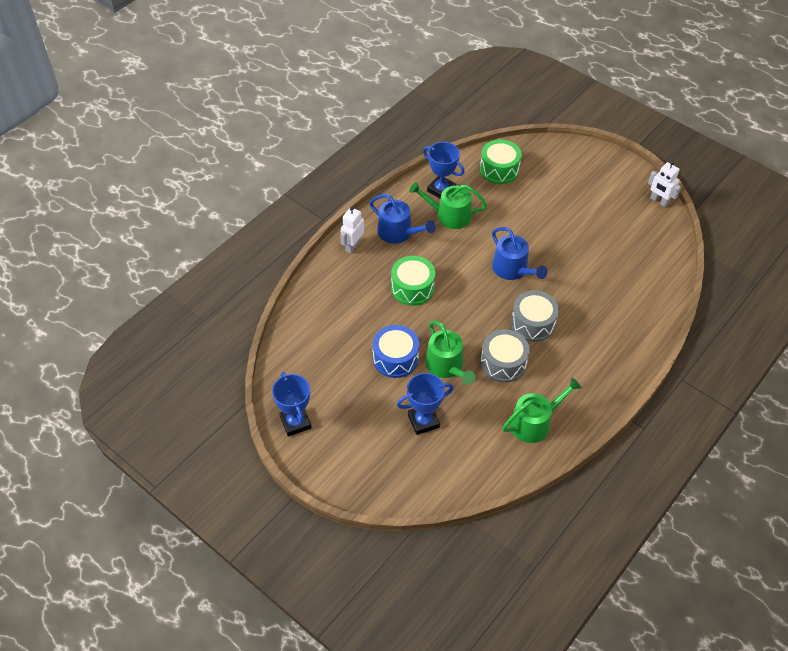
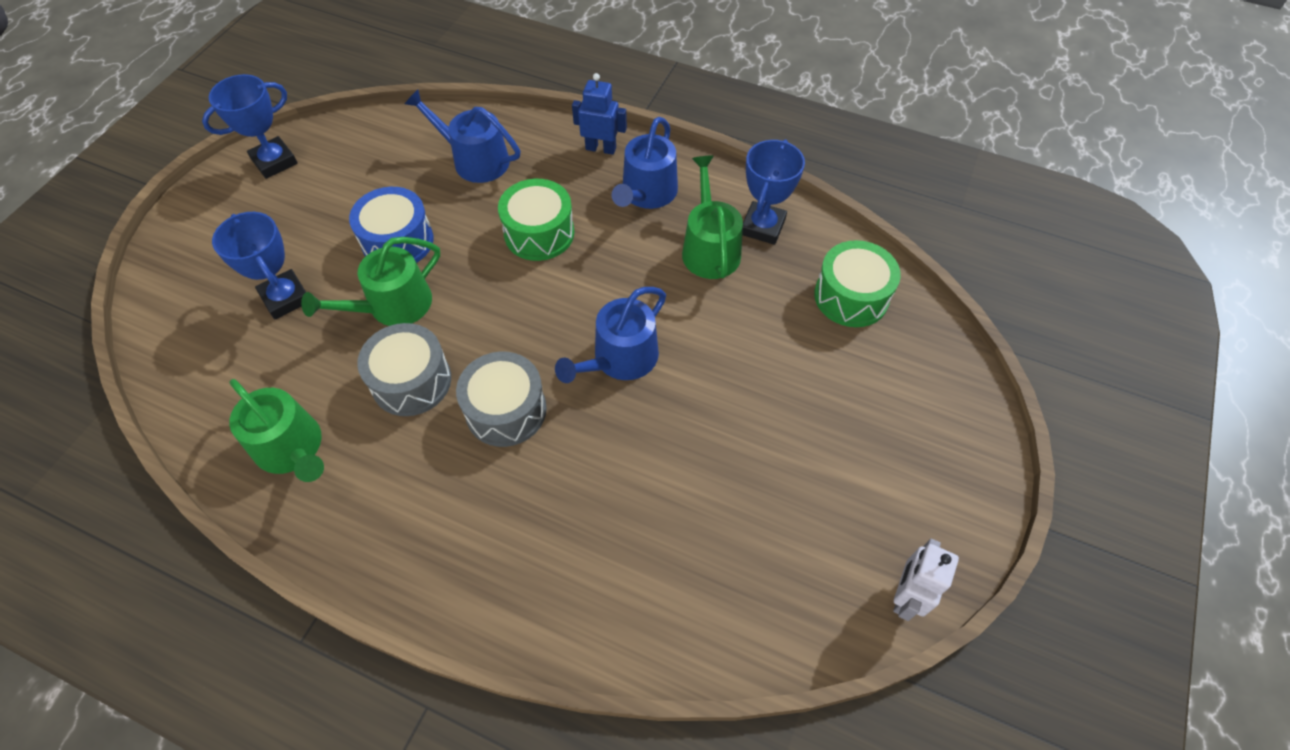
camera: 75 degrees right, 5 degrees up
white robot [340,206,364,253] -> blue robot [572,73,627,155]
none -> blue watering can [405,89,520,183]

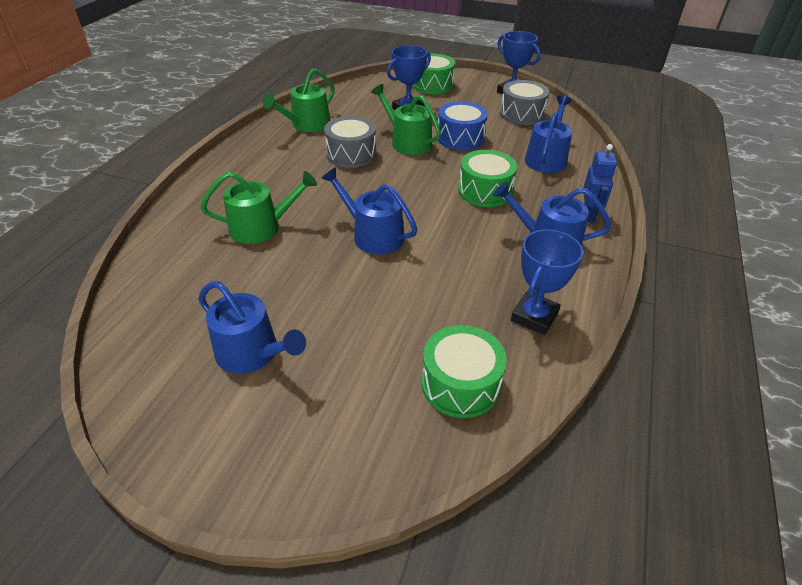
camera: 85 degrees right, 15 degrees down
grey drum [456,352,547,447] -> grey drum moved to [500,80,550,125]
green watering can [682,156,743,279] -> green watering can moved to [200,171,317,244]
blue trophy [742,140,805,245] -> blue trophy turned 75 degrees counterclockwise [511,229,583,335]
white robot [893,539,959,621] -> none
none -> blue watering can [198,281,306,374]
none -> green drum [413,54,455,94]

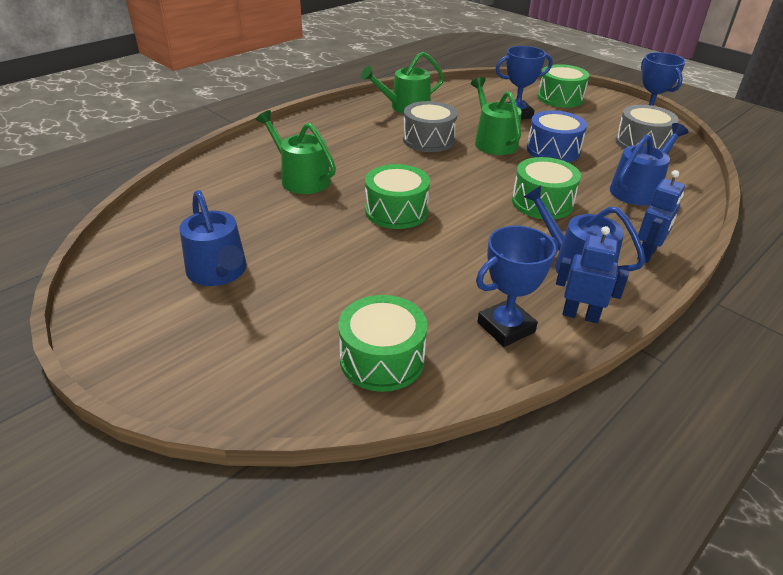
camera: 25 degrees right, 5 degrees down
green watering can [200,171,317,244] -> green watering can turned 150 degrees counterclockwise [256,110,336,194]
blue watering can [321,167,417,255] -> green drum [365,164,430,229]
none -> blue robot [556,226,629,323]

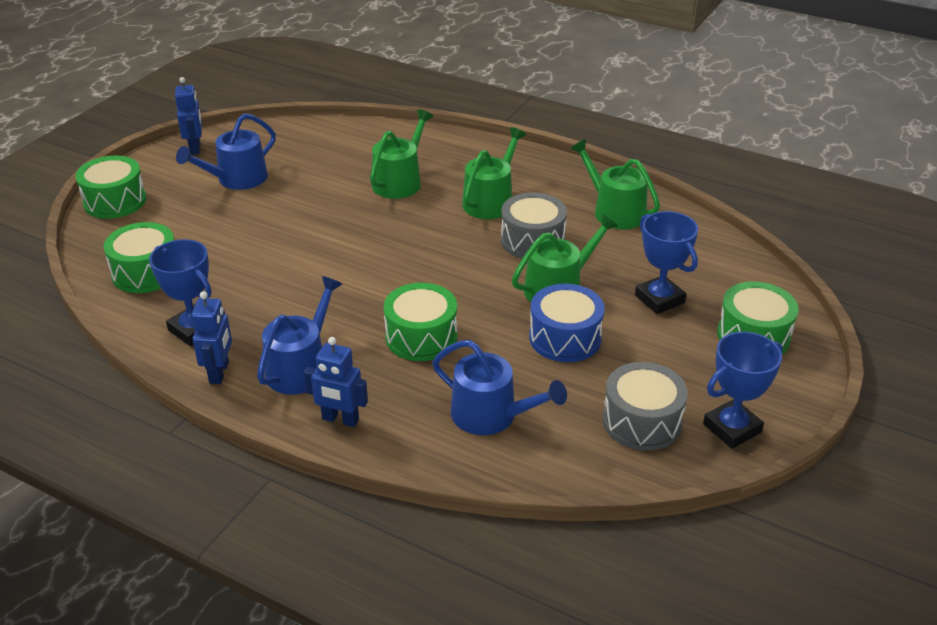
camera: 75 degrees right, 0 degrees up
green drum [365,164,430,229] -> green drum moved to [75,156,146,219]
none -> blue robot [175,77,202,155]
none -> green watering can [462,127,526,219]

